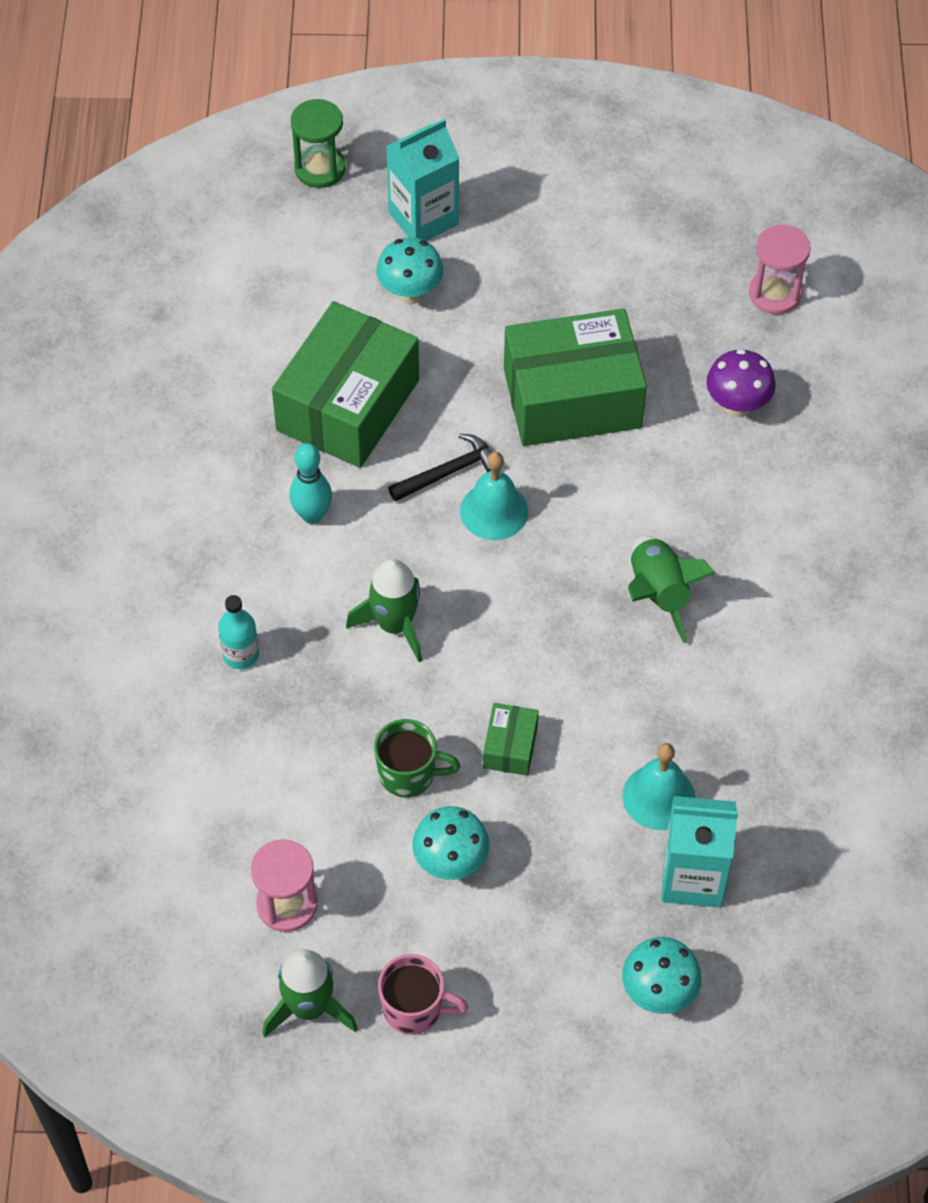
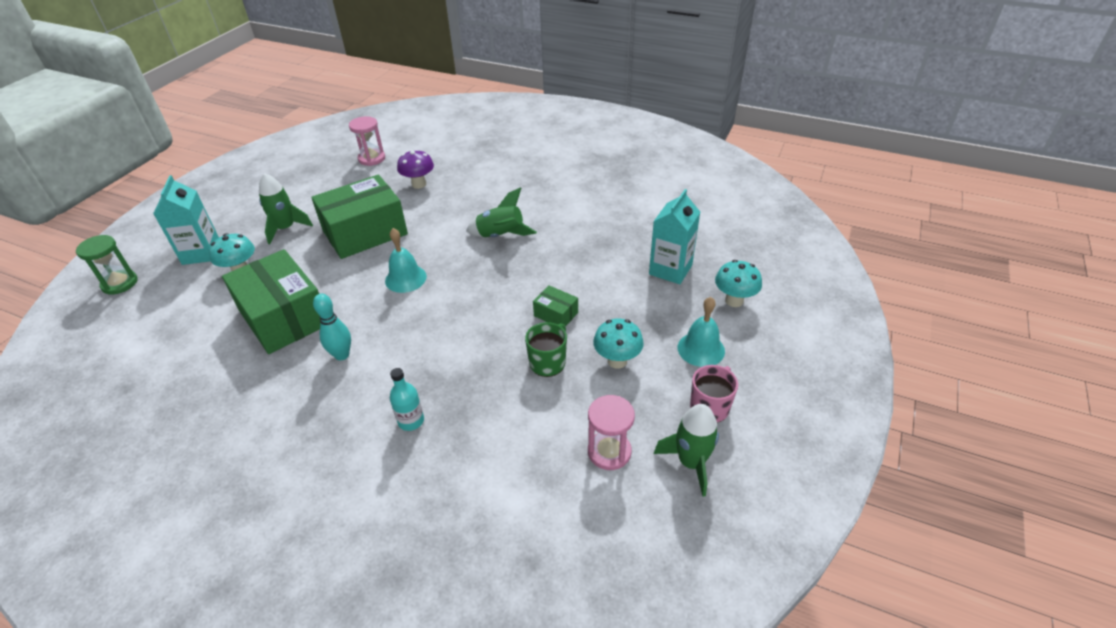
camera: 65 degrees left, 15 degrees down
green rocket [346,559,422,662] -> green rocket moved to [259,173,313,244]
black hammer [388,433,492,502] -> none
green box [504,309,647,446] -> green box turned 45 degrees clockwise [311,174,408,259]
turquoise bell [622,743,695,830] -> turquoise bell moved to [678,297,725,367]

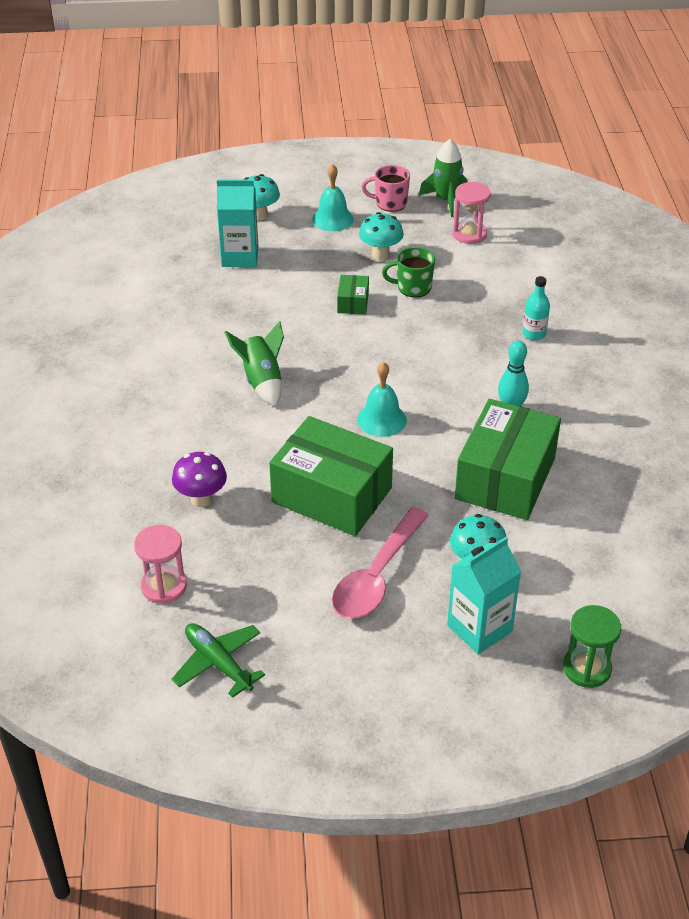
camera: 120 degrees left, 0 degrees up
green rocket [259,173,313,244] -> pink spoon [332,507,429,619]
none -> green plane [172,623,265,698]

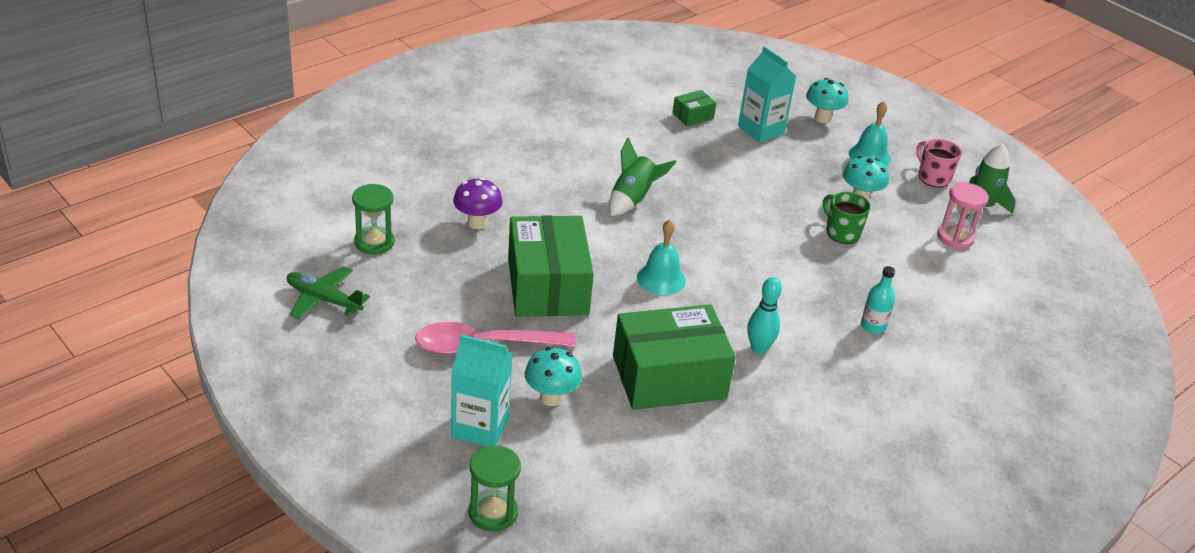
camera: 50 degrees right, 5 degrees down
pink hourglass [134,525,187,604] -> green hourglass [352,184,394,255]
green plane [172,623,265,698] -> green plane turned 75 degrees counterclockwise [287,266,370,319]
green box [337,275,369,315] -> green box moved to [672,90,716,126]

